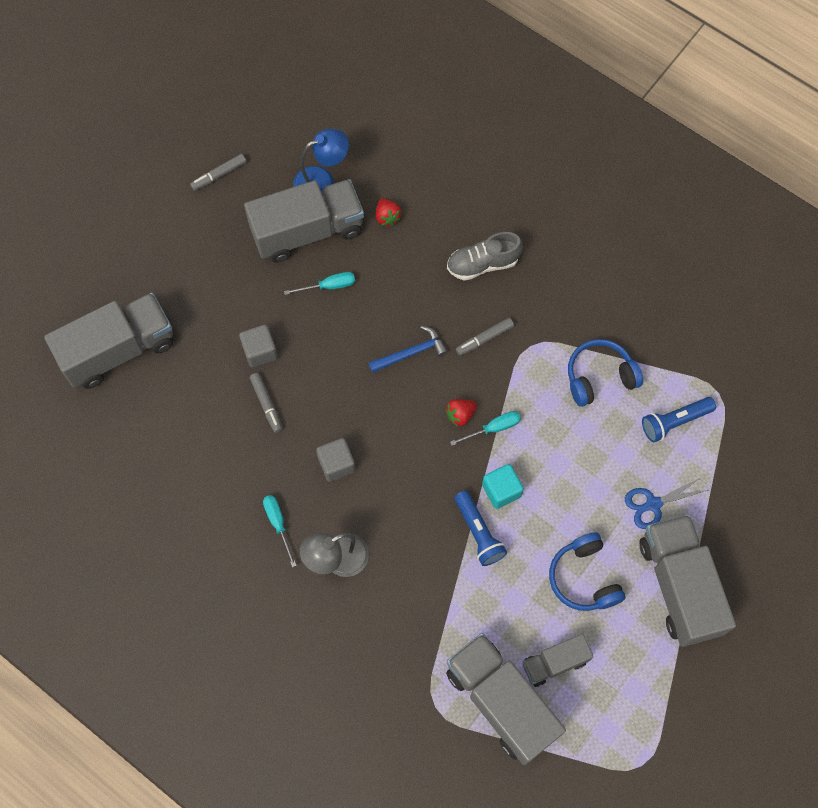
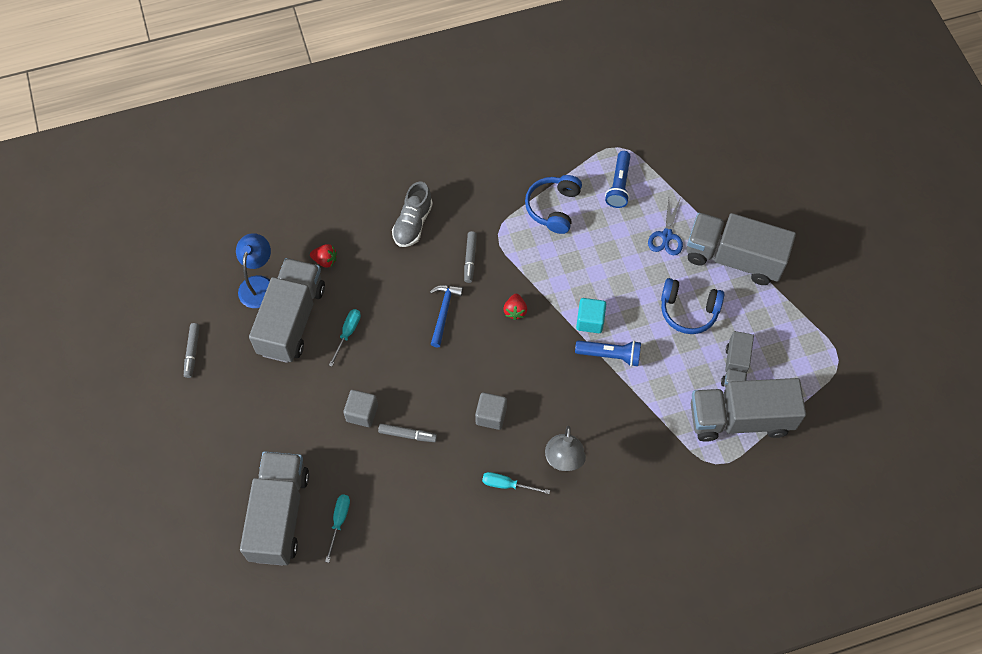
camera: 55 degrees left, 5 degrees down
turquoise screwdriver [450,411,521,446] -> turquoise screwdriver moved to [325,495,350,563]

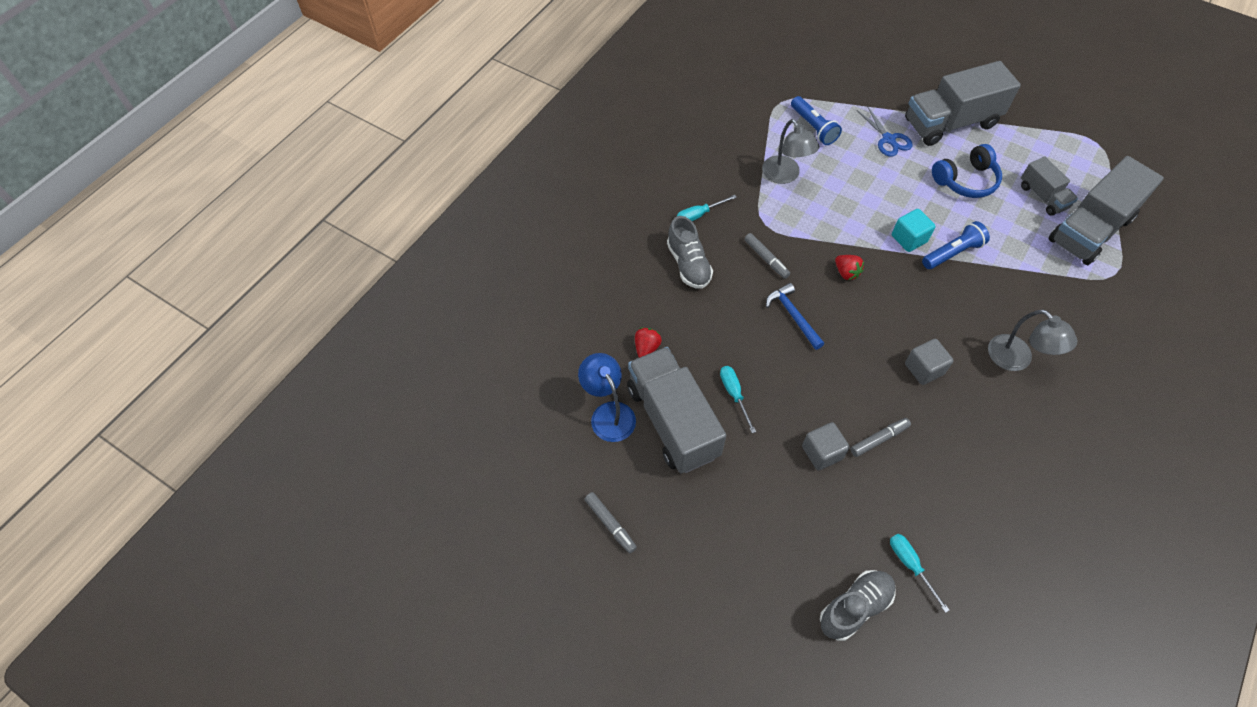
camera: 40 degrees left, 5 degrees down
grey truck [240,451,309,565] -> grey shoe [820,570,896,641]
red strawberry [310,244,337,268] -> red strawberry turned 45 degrees counterclockwise [635,328,662,358]
turquoise screwdriver [482,472,550,494] -> turquoise screwdriver moved to [677,195,737,221]
blue headphones [525,175,582,234] -> grey lamp [762,119,820,184]

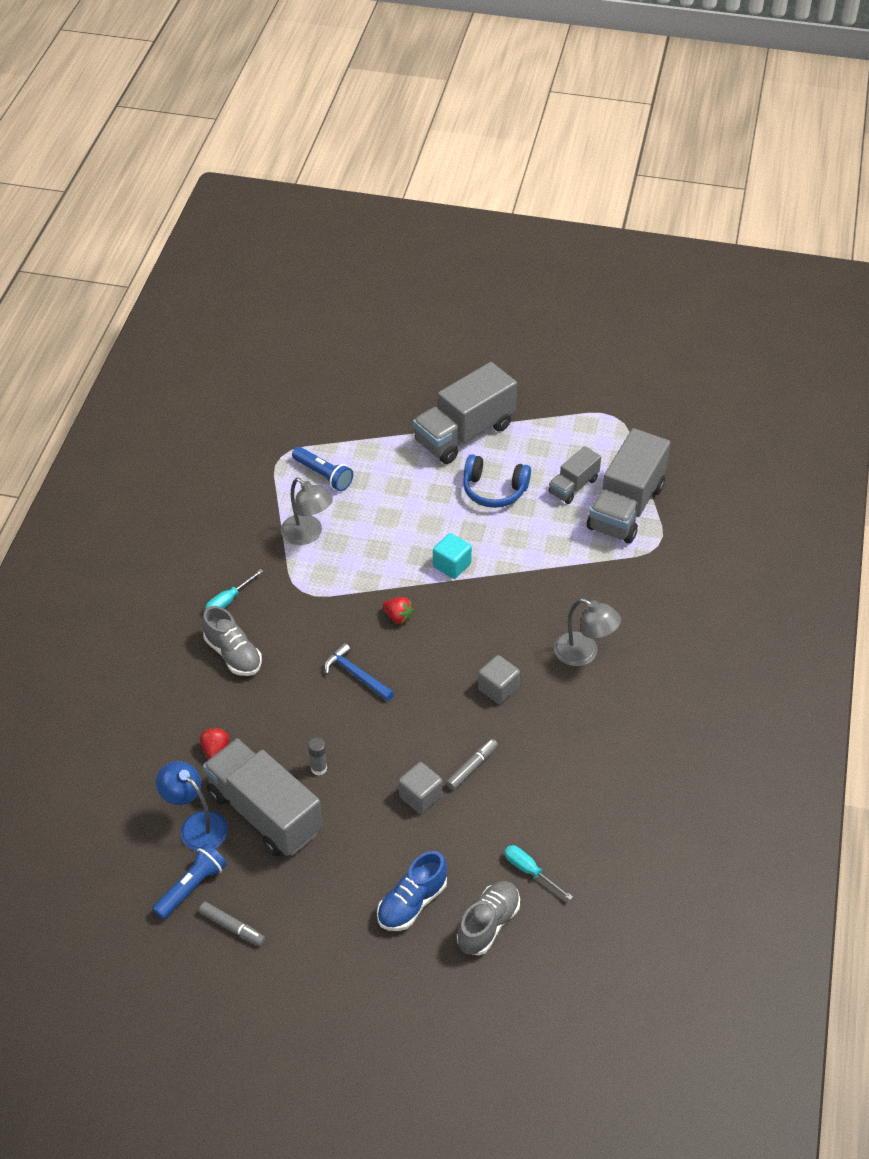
camera: 20 degrees left, 10 degrees down
turquoise screwdriver [720,366,756,433] -> grey glue stick [308,737,327,775]
grey marker [744,233,790,279] -> none
blue scissors [857,106,913,157] -> none
blue flashlight [922,221,990,269] -> blue flashlight moved to [152,844,227,920]
blue headphones [932,144,1002,198] -> blue headphones turned 60 degrees clockwise [463,454,531,508]
grey truck [1021,157,1078,216] -> grey truck turned 90 degrees clockwise [549,446,601,504]
none -> blue shoe [377,851,447,931]

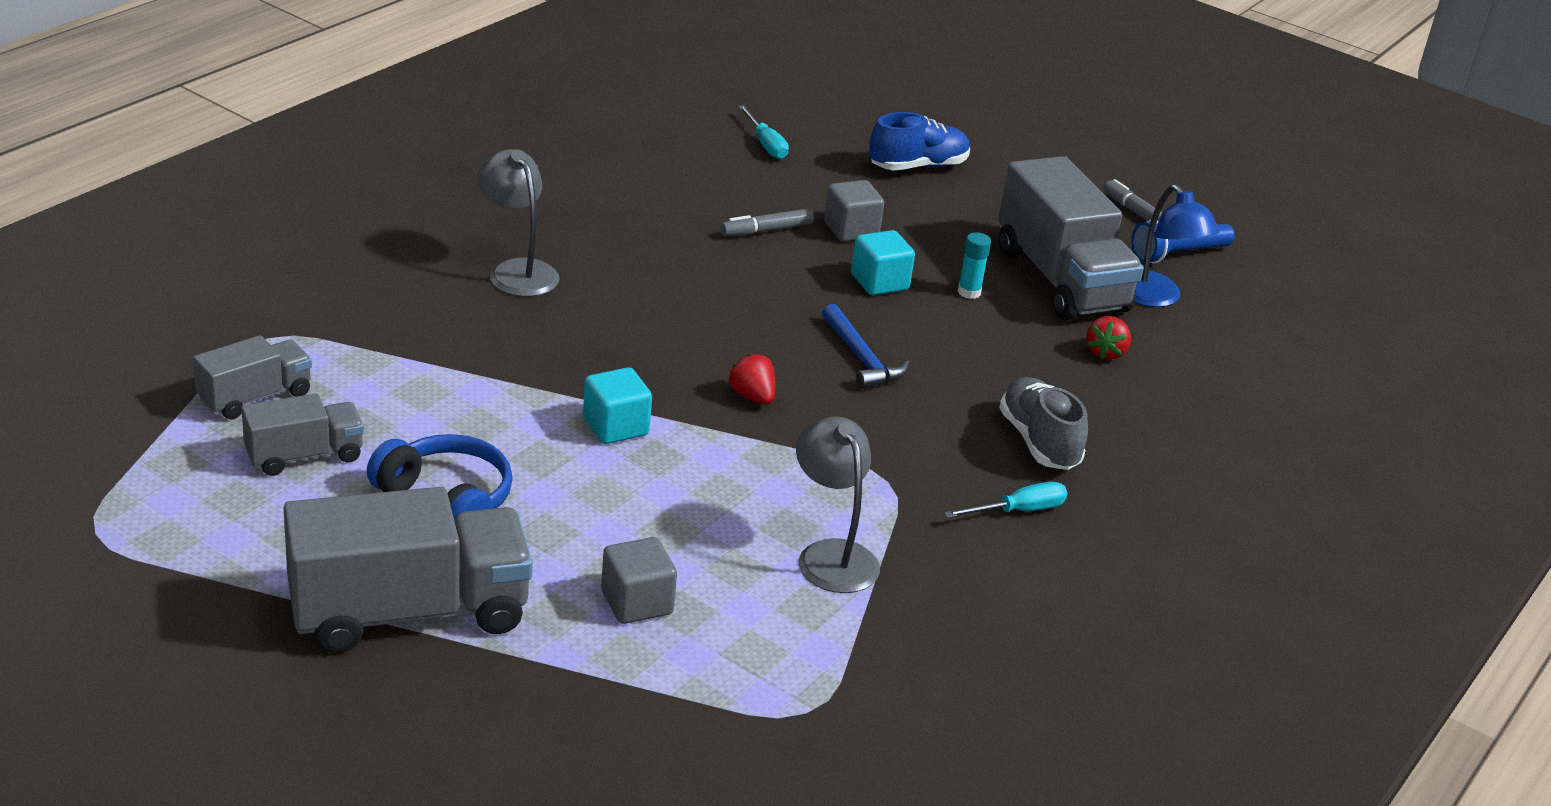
camera: 160 degrees left, 15 degrees down
blue flashlight [292,447,353,491] -> none
grey glue stick [308,737,327,775] -> turquoise glue stick [958,232,991,299]
grey shoe [457,881,520,955] -> none
grey cube [478,655,520,704] -> grey cube moved to [601,537,677,624]
grey truck [587,428,670,544] -> grey truck [193,335,312,419], size x0.53
none -> turquoise cube [851,230,915,295]

